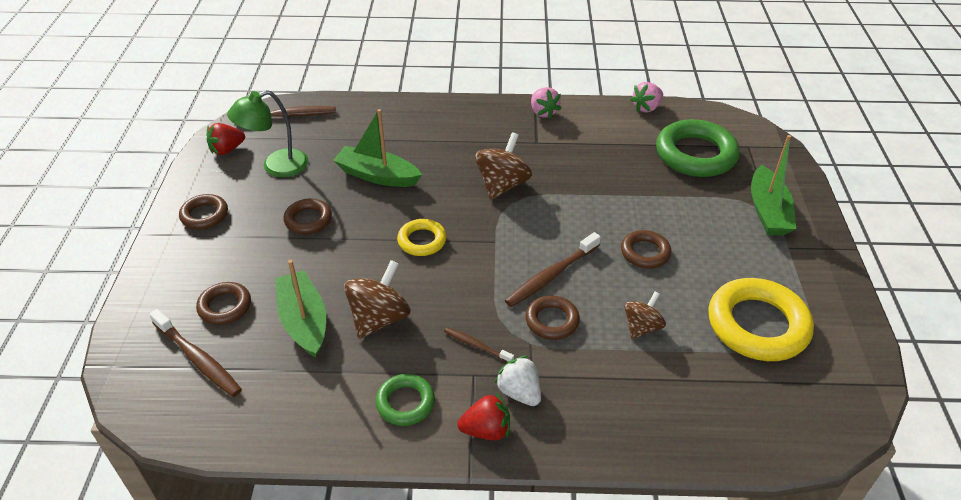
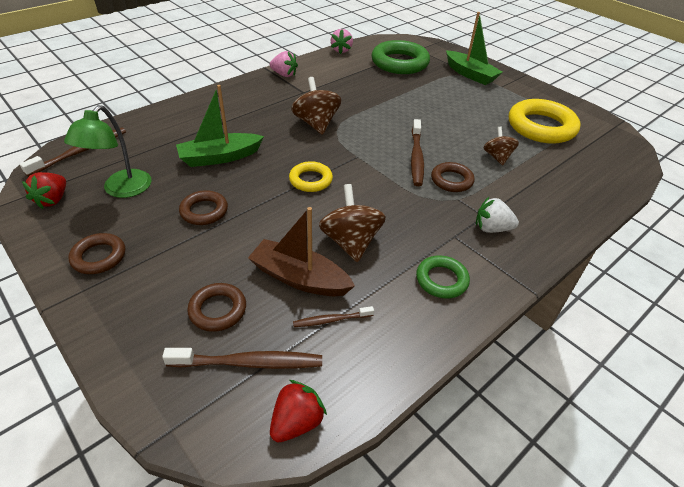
camera: 45 degrees left, 0 degrees up
green boat [275,260,326,358] -> brown boat [248,207,355,296]
brown toothbrush [444,327,514,362] -> brown toothbrush moved to [293,306,374,327]
red strawberry [457,393,510,441] -> red strawberry moved to [270,380,327,442]
brown ring [621,230,671,268] -> none

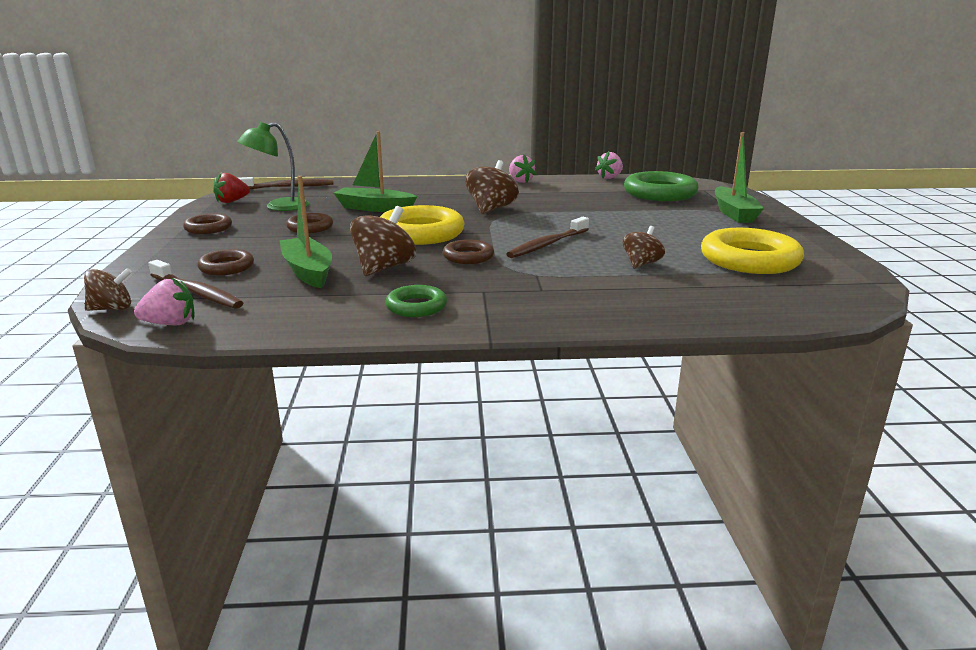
camera: 40 degrees right, 20 degrees down
brown boat [248,207,355,296] -> green boat [280,176,332,288]
red strawberry [270,380,327,442] -> pink strawberry [134,278,195,325]
yellow ring [289,161,333,192] -> yellow ring [380,205,465,245], size x1.86
brown toothbrush [293,306,374,327] -> none
brown ring [431,162,474,192] -> brown ring moved to [443,240,494,264]
white strawberry [476,197,519,233] -> none
none -> brown spinning top [84,268,132,311]

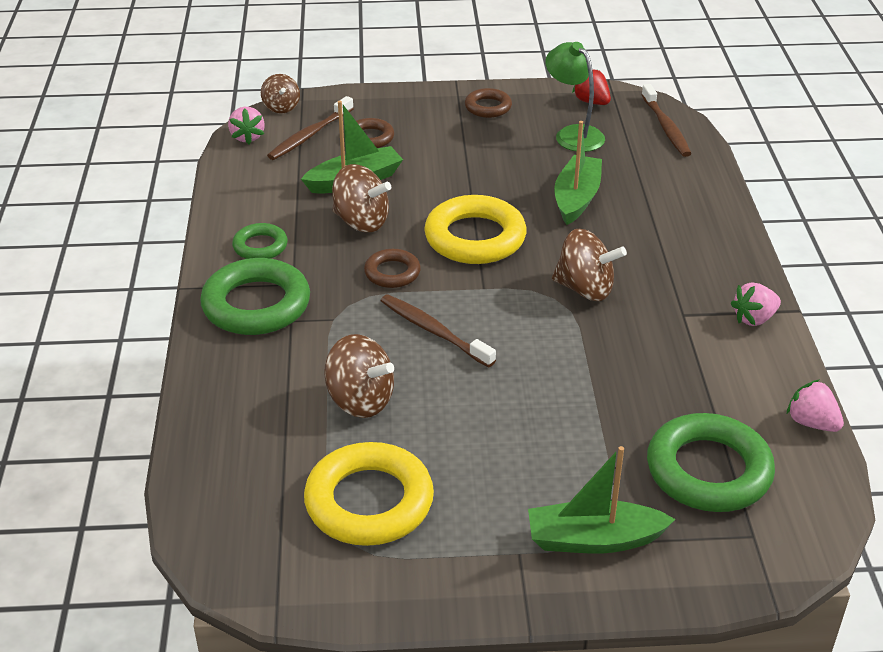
camera: 90 degrees right, 15 degrees up
brown ring [286,213,333,233] -> none
brown spinning top [623,226,665,269] -> brown spinning top [324,334,394,418], size x1.59
none -> green ring [200,258,310,335]

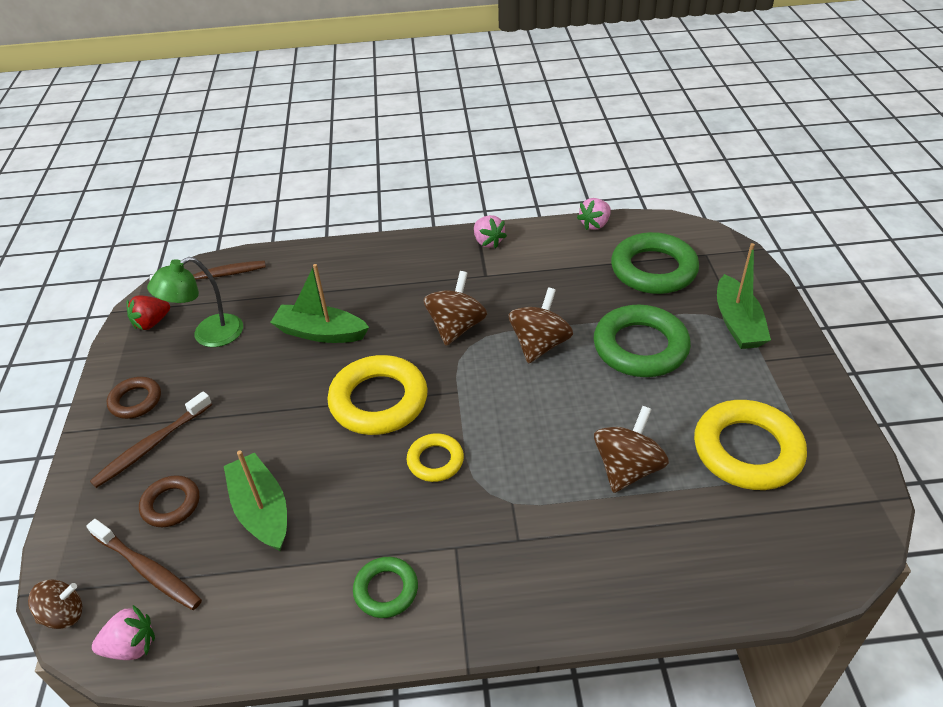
camera: 90 degrees left, 5 degrees up
green ring [200,258,310,335] -> green ring moved to [594,305,691,377]
brown spinning top [332,164,391,232] -> brown spinning top moved to [509,287,573,364]
brown ring [364,249,421,288] -> yellow ring [407,433,464,482]
brown toothbrush [380,294,496,367] -> brown toothbrush moved to [90,391,212,488]

